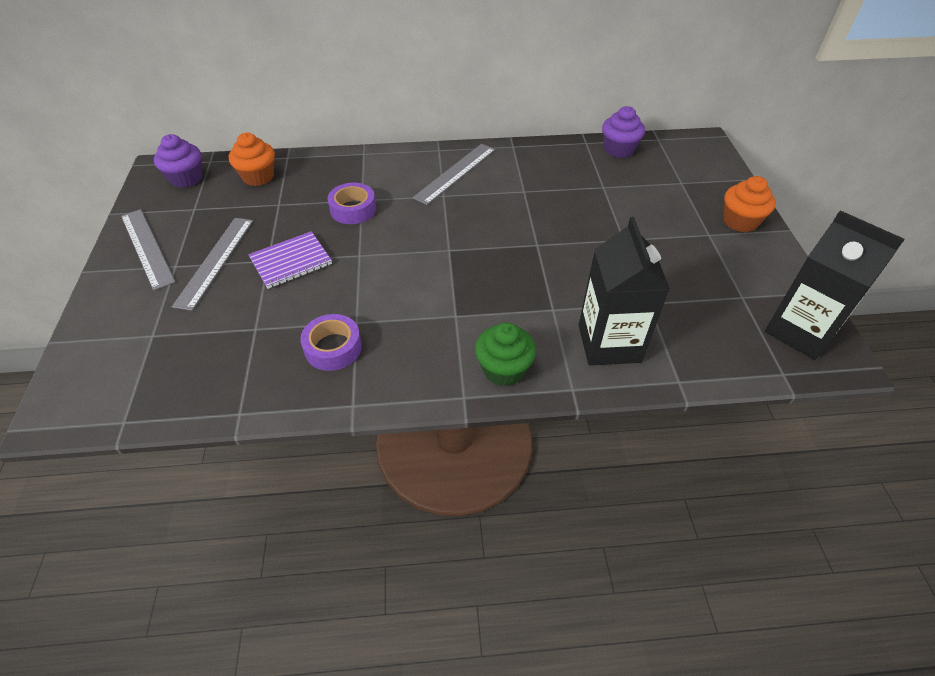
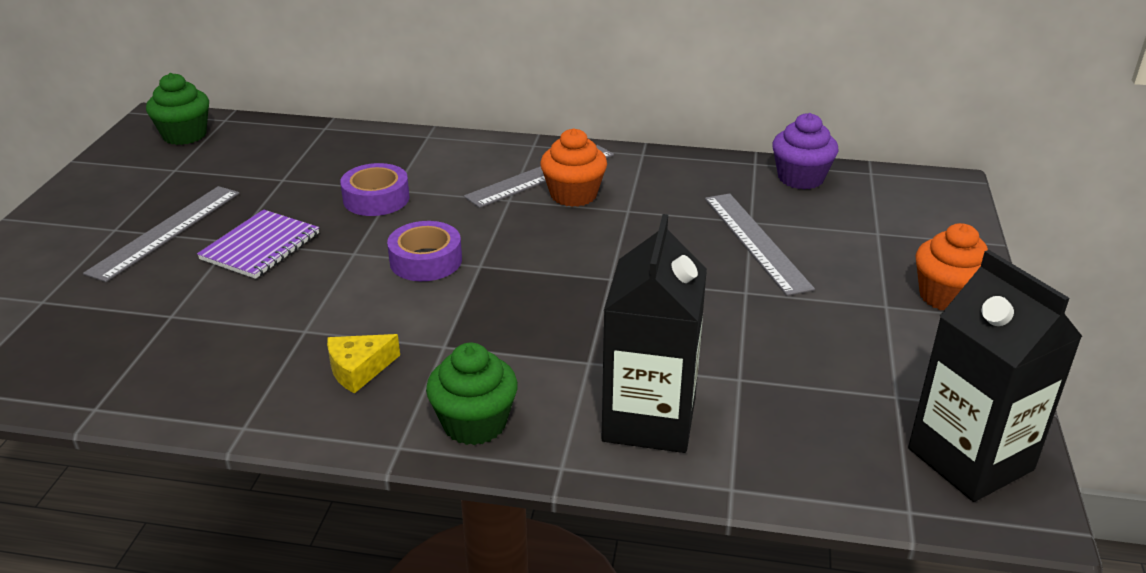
camera: 15 degrees right, 15 degrees down
grey ruler [121,209,175,291] -> grey ruler moved to [705,194,815,296]
purple cupcake [154,134,202,188] -> green cupcake [146,73,209,145]
orange cupcake [229,132,275,186] -> orange cupcake moved to [540,128,607,207]
purple notebook [248,231,332,289] -> purple notebook turned 45 degrees counterclockwise [197,209,319,279]
purple tape [300,314,362,371] -> purple tape moved to [387,221,462,281]
none -> yellow cheese [327,334,400,394]

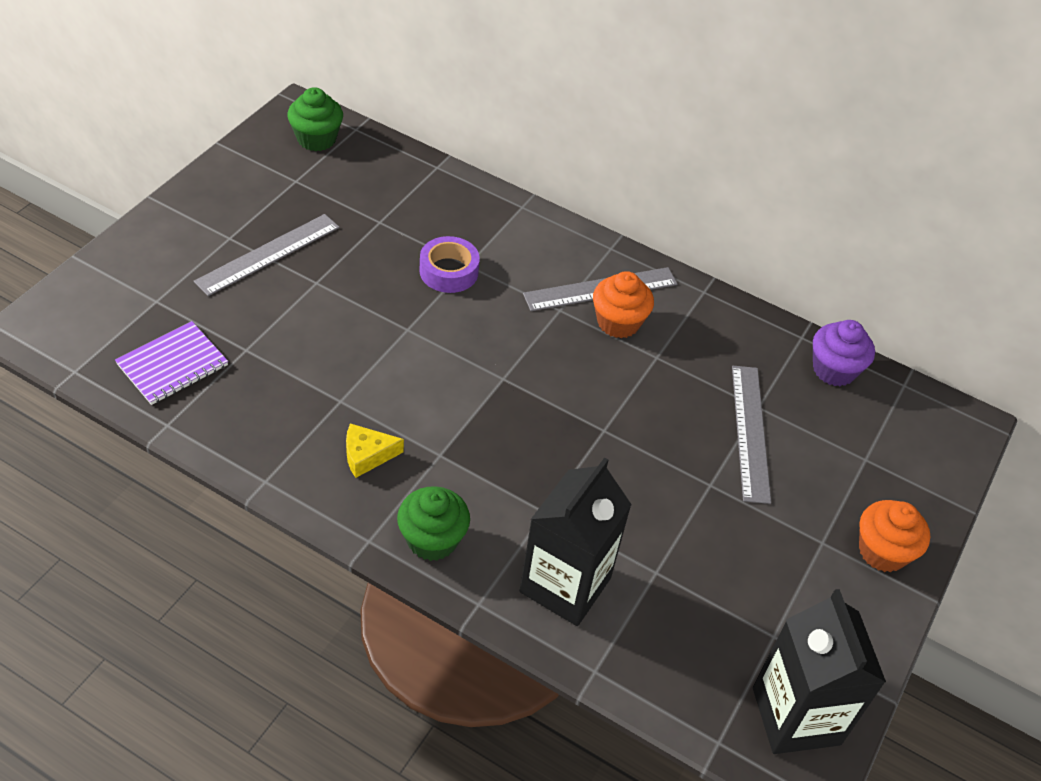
camera: 15 degrees right, 15 degrees up
purple notebook [197,209,319,279] -> purple notebook moved to [115,321,228,405]
purple tape [387,221,462,281] -> none

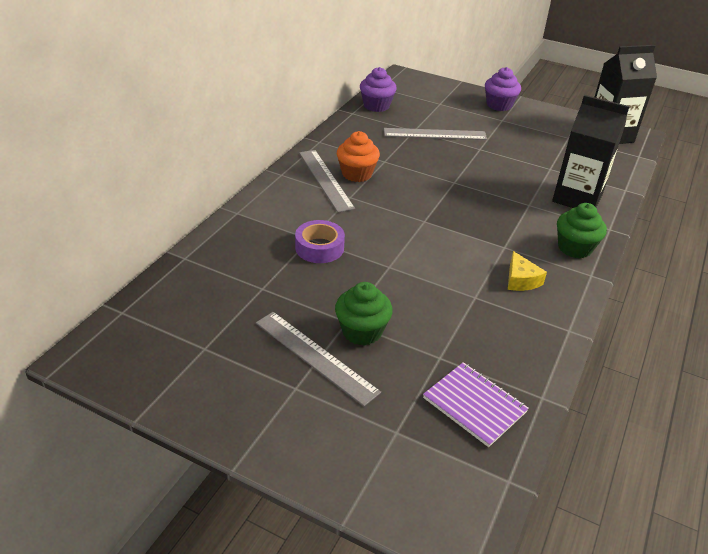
camera: 90 degrees left, 10 degrees down
green cupcake [287,87,343,151] -> green cupcake moved to [335,282,393,346]
orange cupcake [859,500,930,572] -> purple cupcake [485,67,521,111]

